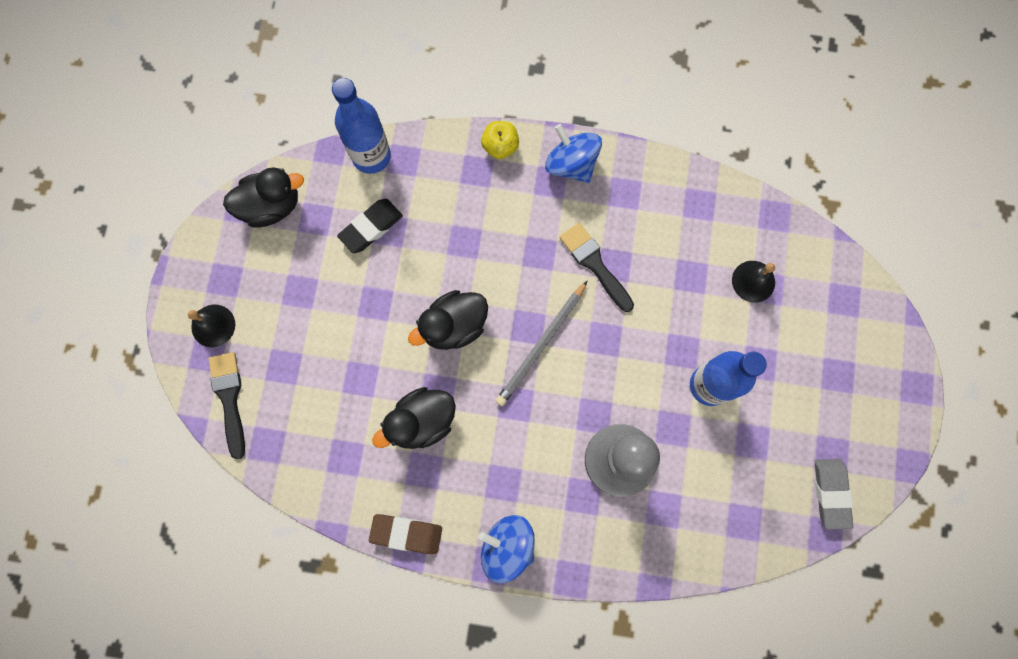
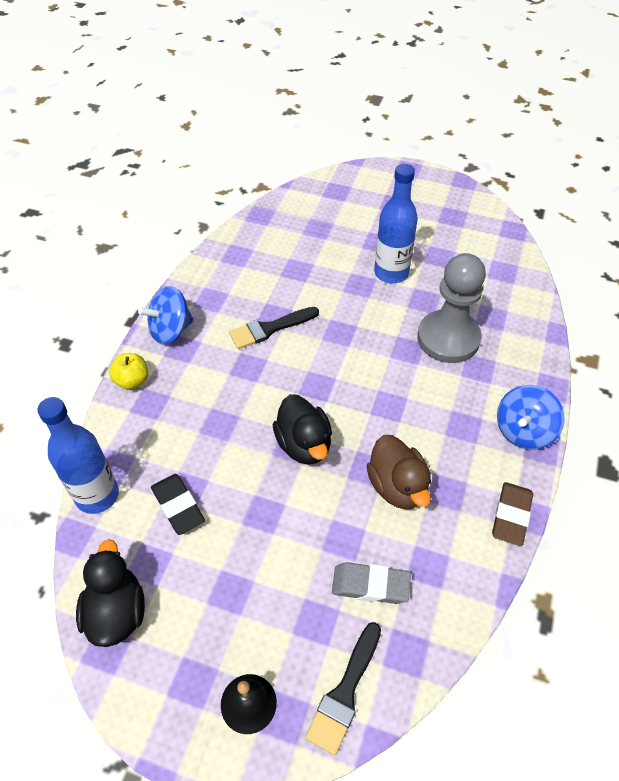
camera: 80 degrees left, 25 degrees down
black brush [209,352,245,459] -> black brush turned 60 degrees counterclockwise [305,622,381,755]
black duck [372,387,456,449] -> brown duck [366,435,431,509]
grey pencil [495,281,587,406] -> none
black bell [732,261,775,303] -> none
grey eraser [815,459,853,530] -> grey eraser moved to [332,562,411,604]

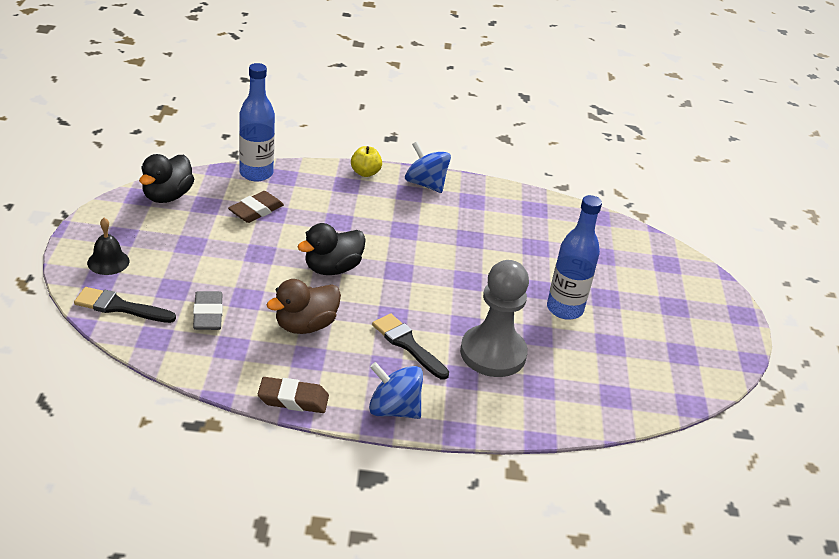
camera: 70 degrees right, 15 degrees down
black duck [76,539,145,647] -> black duck turned 135 degrees clockwise [139,154,194,203]
black eraser [151,474,205,535] -> brown eraser [228,191,284,223]
black brush [229,307,319,349] -> black brush moved to [372,313,449,380]

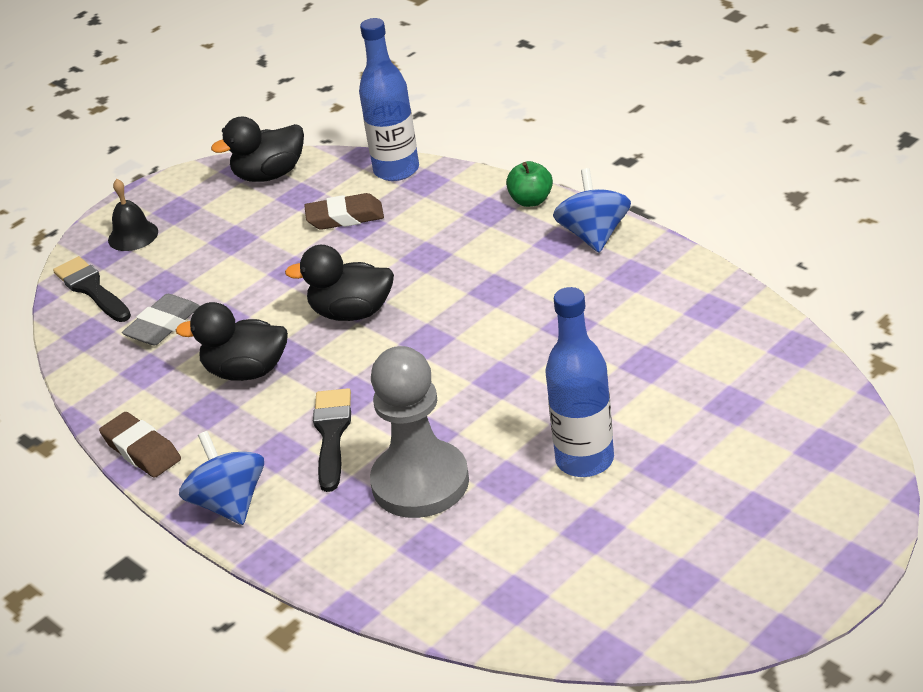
camera: 50 degrees right, 0 degrees up
brown duck [266,279,341,334] -> black duck [176,302,288,381]
yellow apple [351,146,382,177] -> green apple [506,161,553,207]

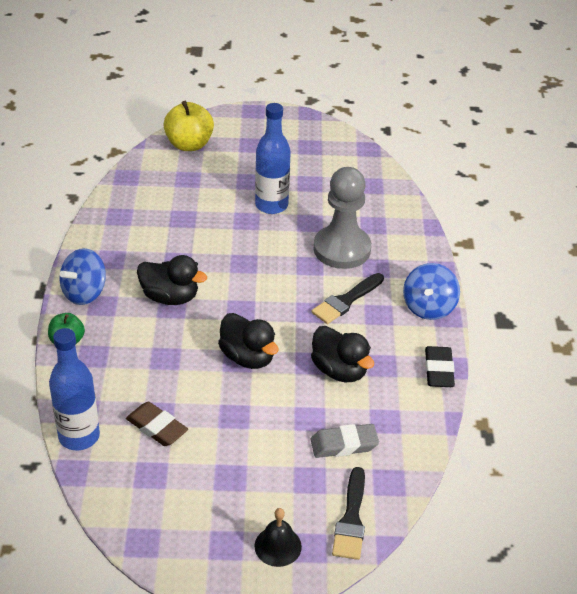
camera: 140 degrees left, 5 degrees up
brown eraser [99,412,181,478] -> black eraser [425,346,455,387]
black duck [211,116,304,182] -> black duck moved to [137,255,207,305]
none -> yellow apple [164,101,214,151]

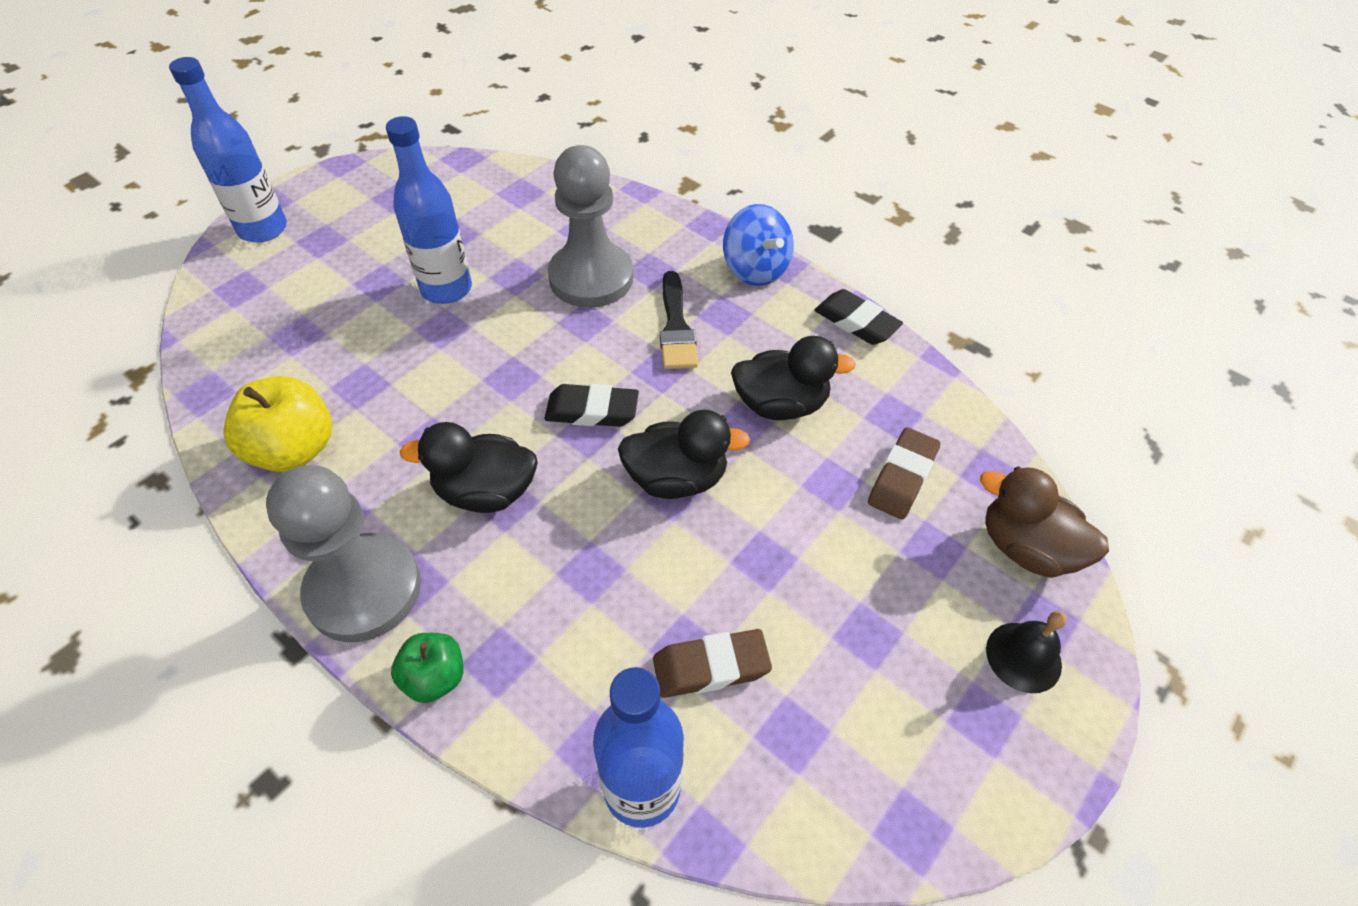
camera: 50 degrees left, 10 degrees up
blue spinning top [60,248,106,305] -> grey pawn [266,465,421,642]
black duck [137,255,207,305] -> black duck turned 150 degrees counterclockwise [400,422,538,513]
yellow apple [164,101,214,151] -> yellow apple moved to [224,376,332,472]
grey eraser [311,424,379,458] -> brown eraser [868,427,941,520]
black brush [332,467,365,560] -> brown duck [980,466,1109,578]
none -> blue bottle [169,57,287,243]
none -> black eraser [544,384,639,427]

